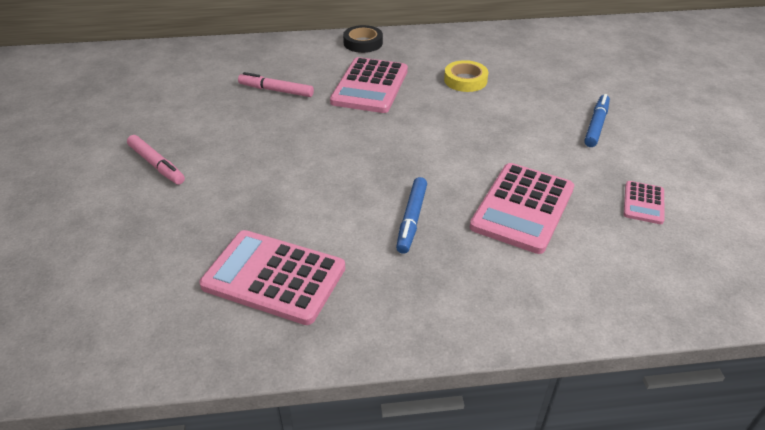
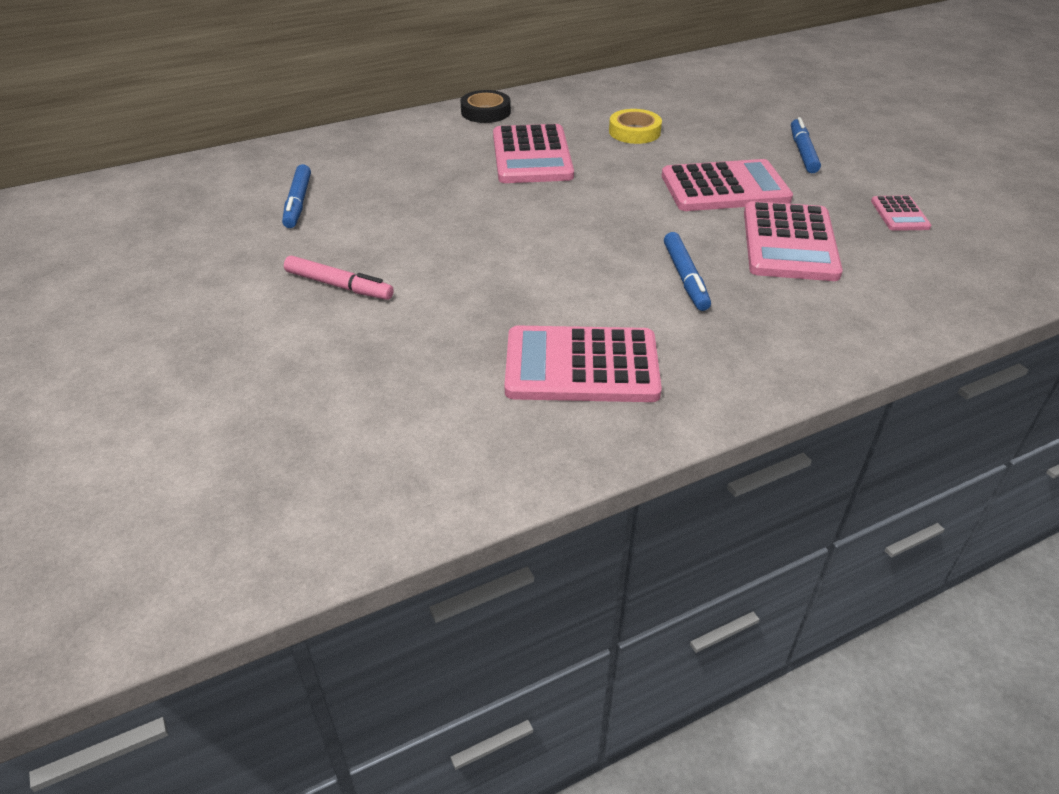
camera: 20 degrees left, 0 degrees up
pink marker [238,72,314,97] -> none
none -> blue marker [282,164,311,228]
none -> pink calculator [662,159,793,211]

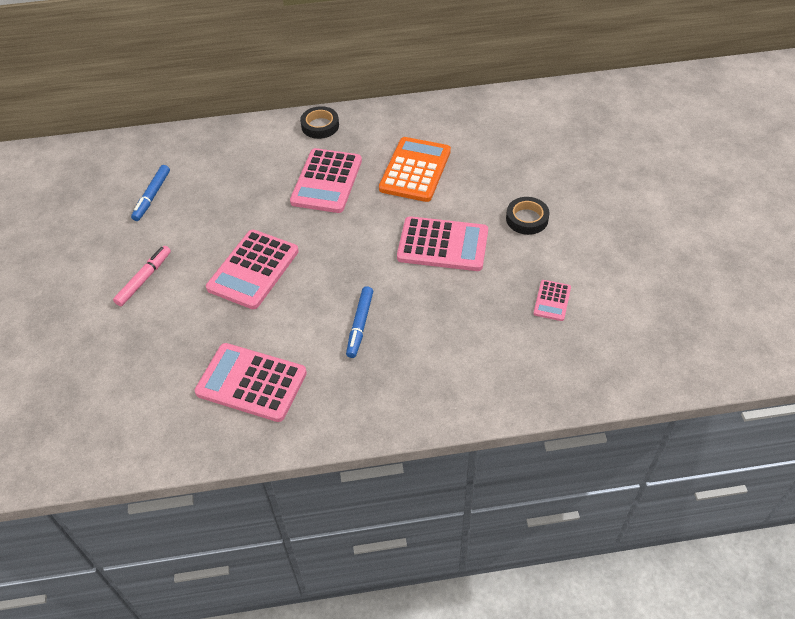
camera: 20 degrees right, 10 degrees up
pink marker [284,256,394,300] -> pink marker turned 105 degrees counterclockwise [113,246,171,306]
yellow tape [609,109,662,144] -> orange calculator [379,137,451,202]
pink calculator [744,201,843,281] -> pink calculator moved to [206,230,299,309]
blue marker [791,117,821,173] -> black tape [506,197,550,235]

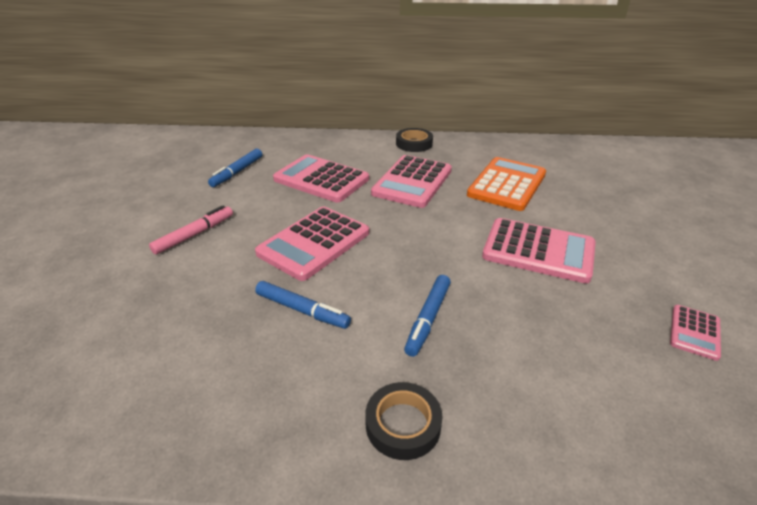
camera: 10 degrees right, 15 degrees down
pink calculator [195,343,307,422] -> pink calculator moved to [273,154,369,203]
black tape [506,197,550,235] -> black tape moved to [365,382,443,460]
none -> blue marker [255,281,351,329]

